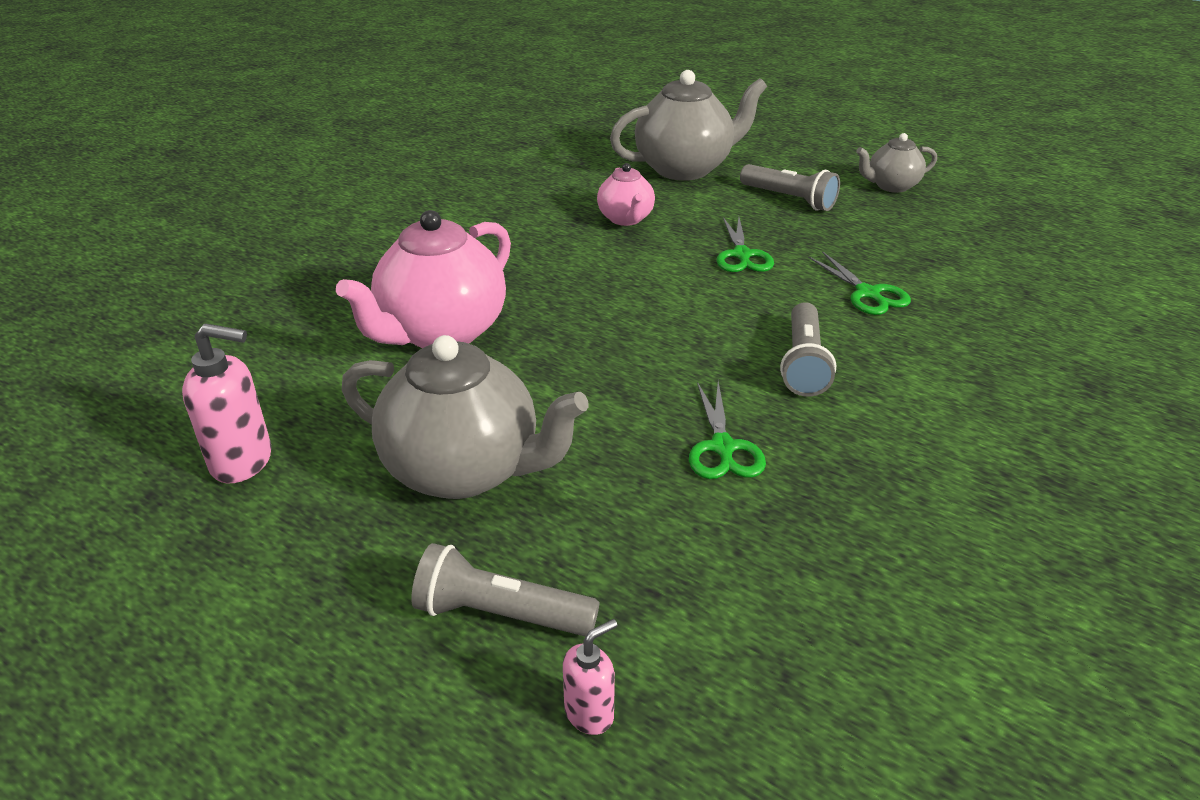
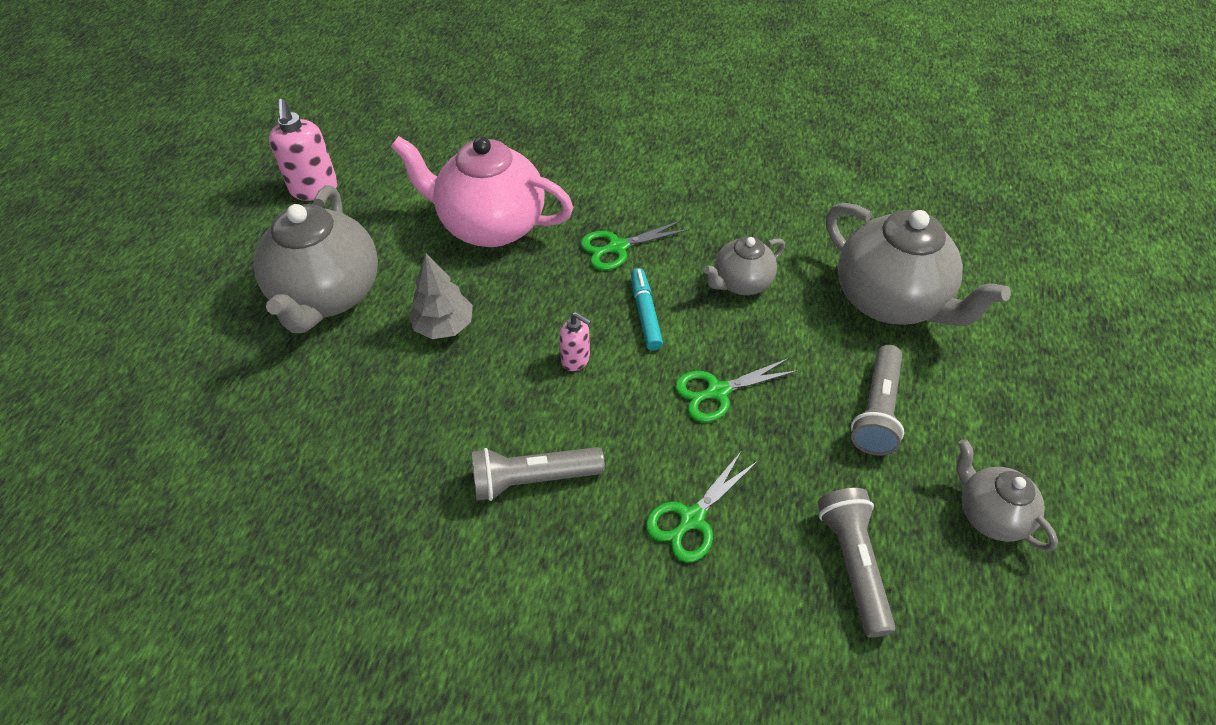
camera: 70 degrees right, 15 degrees up
grey flashlight [411,543,599,637] -> grey flashlight moved to [817,488,896,638]
pink soap dispenser [563,619,617,735] -> pink soap dispenser moved to [559,312,591,371]
pink teapot [597,163,655,226] -> grey teapot [703,236,785,295]
green scissors [689,381,766,479] -> green scissors moved to [581,220,689,270]
none -> grey tree [408,254,473,339]
none -> turquoise marker [631,268,663,351]

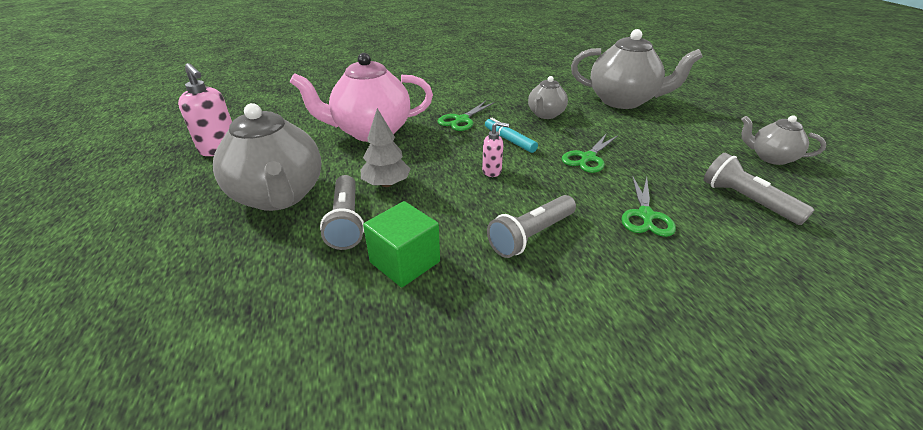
camera: 30 degrees left, 15 degrees down
grey flashlight [851,345,904,456] -> grey flashlight moved to [320,175,364,250]
none -> green cube [363,201,440,287]

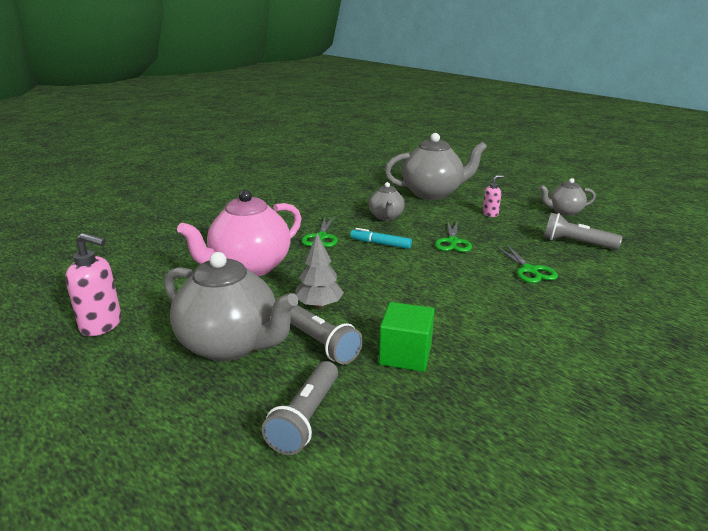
camera: 30 degrees left, 10 degrees down
pink soap dispenser [482,122,509,177] -> pink soap dispenser moved to [482,175,504,217]
grey flashlight [487,195,576,258] -> grey flashlight moved to [262,361,338,455]

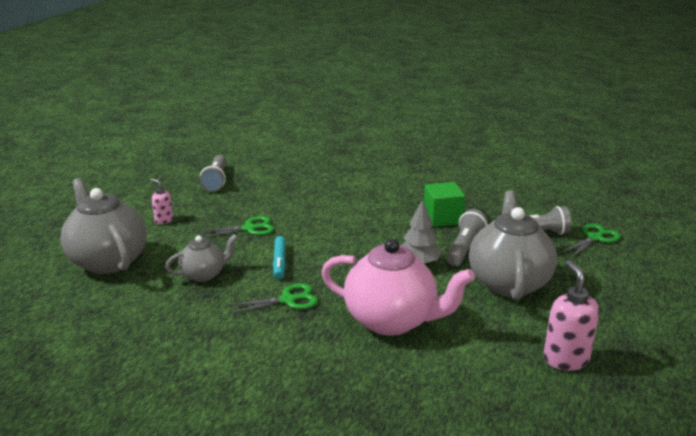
camera: 115 degrees left, 0 degrees up
green scissors [496,244,558,283] -> green scissors moved to [561,224,621,258]
grey teapot [539,178,596,216] -> none

